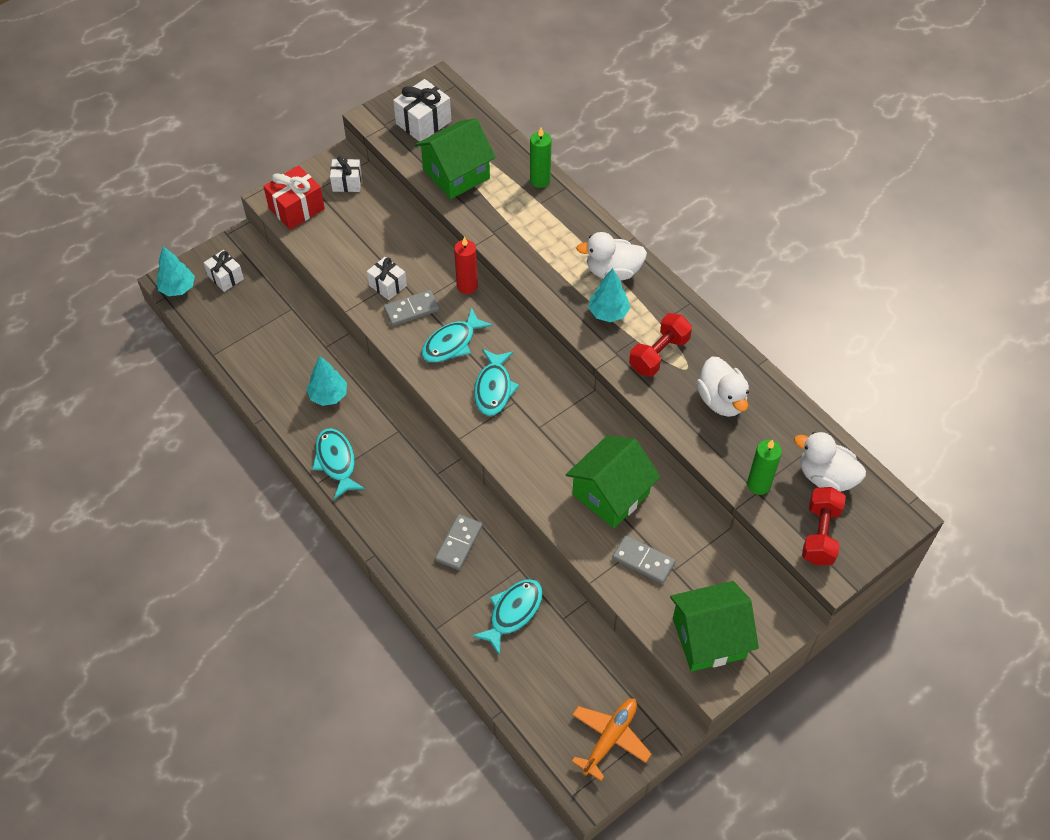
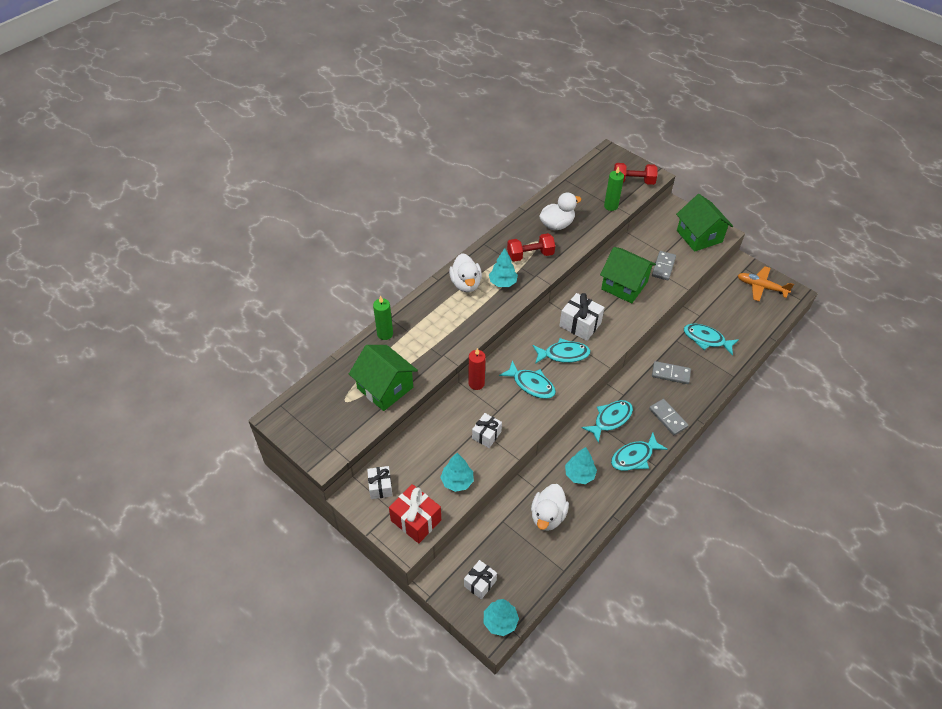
camera: 100 degrees left, 5 degrees down
grey domino [383,290,440,326] -> grey domino moved to [649,399,689,435]
white gift [393,79,451,142] -> white gift moved to [559,293,605,341]
red dumbbell [629,313,692,377] -> red dumbbell turned 45 degrees counterclockwise [507,233,555,262]
white duck [794,432,866,492] -> white duck moved to [531,484,569,531]
none -> turquoise tree [440,453,474,492]
none -> turquoise fish [582,400,633,443]

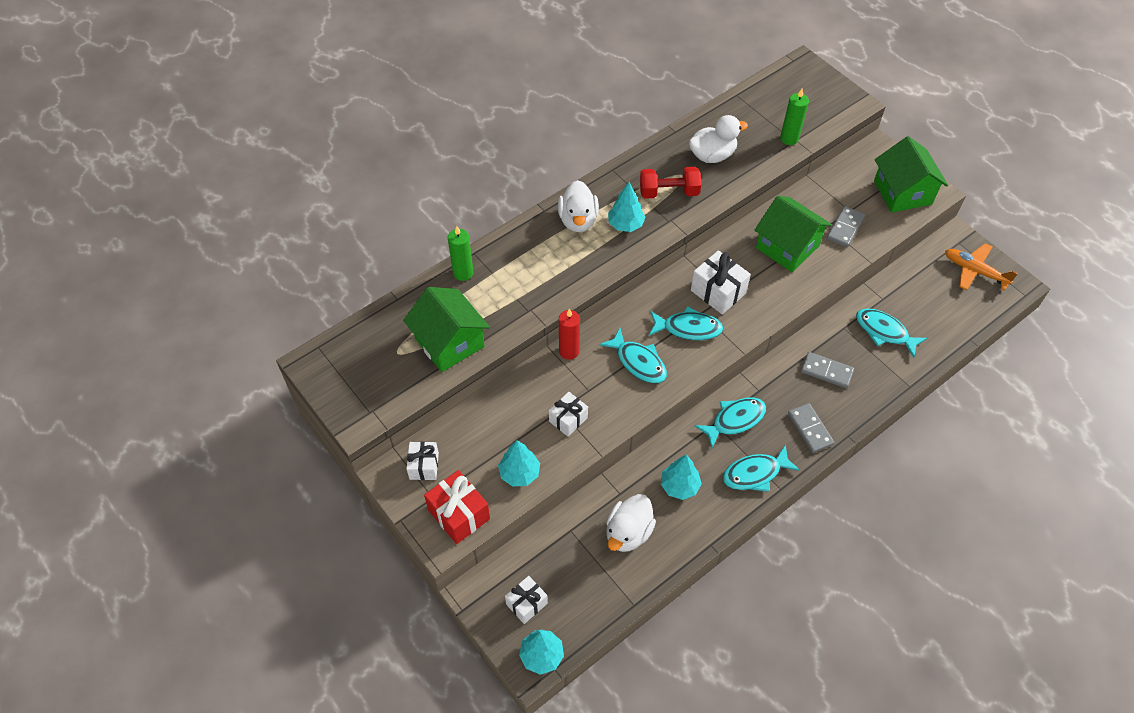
camera: 10 degrees right, 5 degrees up
red dumbbell [614,163,658,185] -> none

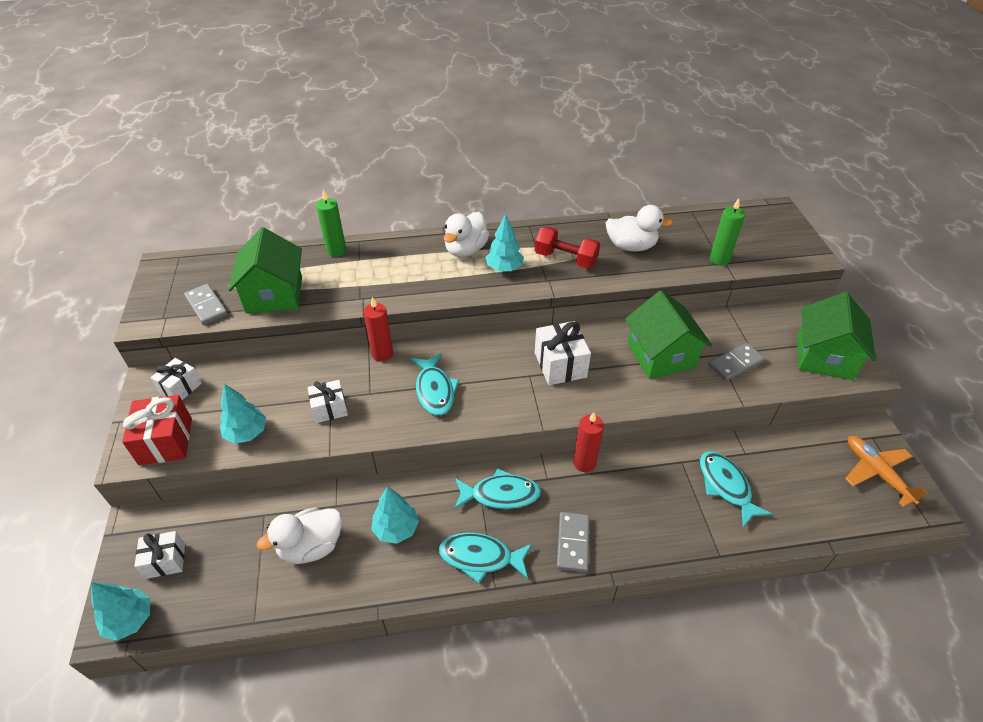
camera: 30 degrees right, 10 degrees down
turquoise fish [649,306,723,340] -> none
grey domino [801,352,854,388] -> grey domino moved to [184,284,228,325]
none -> red candle [573,412,604,472]

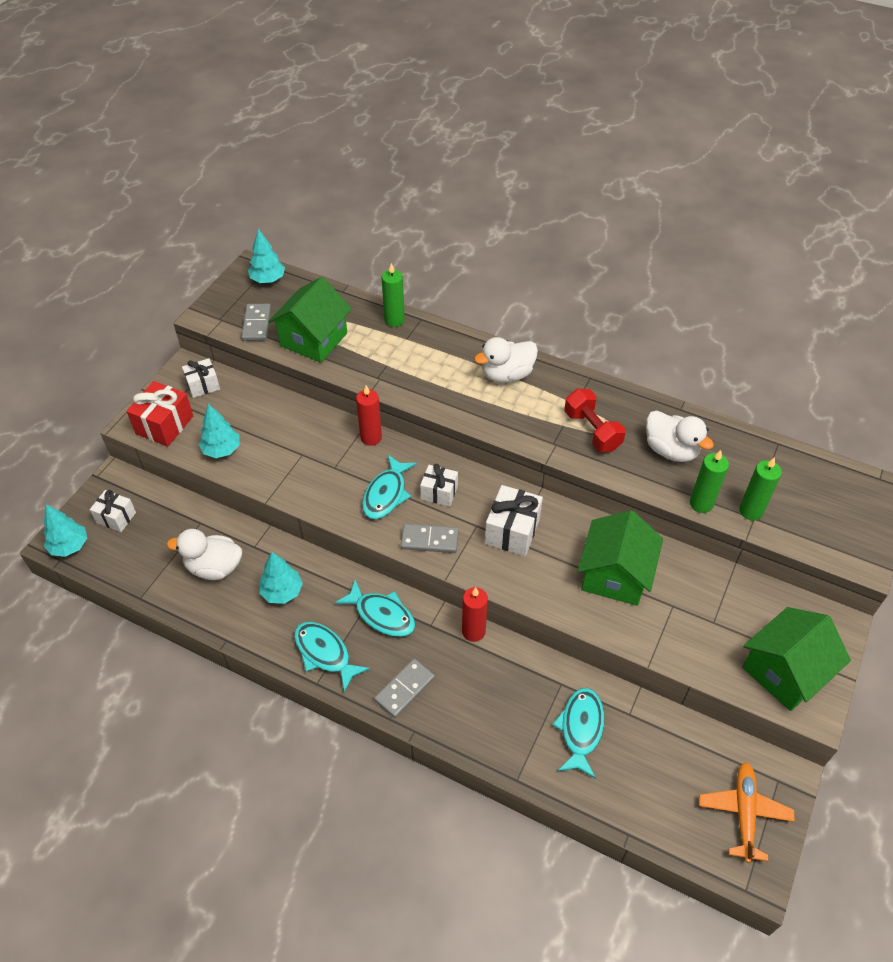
camera: 35 degrees right, 5 degrees up
white gift [307,380,348,423] -> white gift moved to [420,464,458,507]
turquoise tree [485,214,524,272] -> turquoise tree moved to [248,229,285,283]
grey domino [709,343,765,381] -> grey domino moved to [401,524,459,553]
none -> green candle [690,450,729,513]

